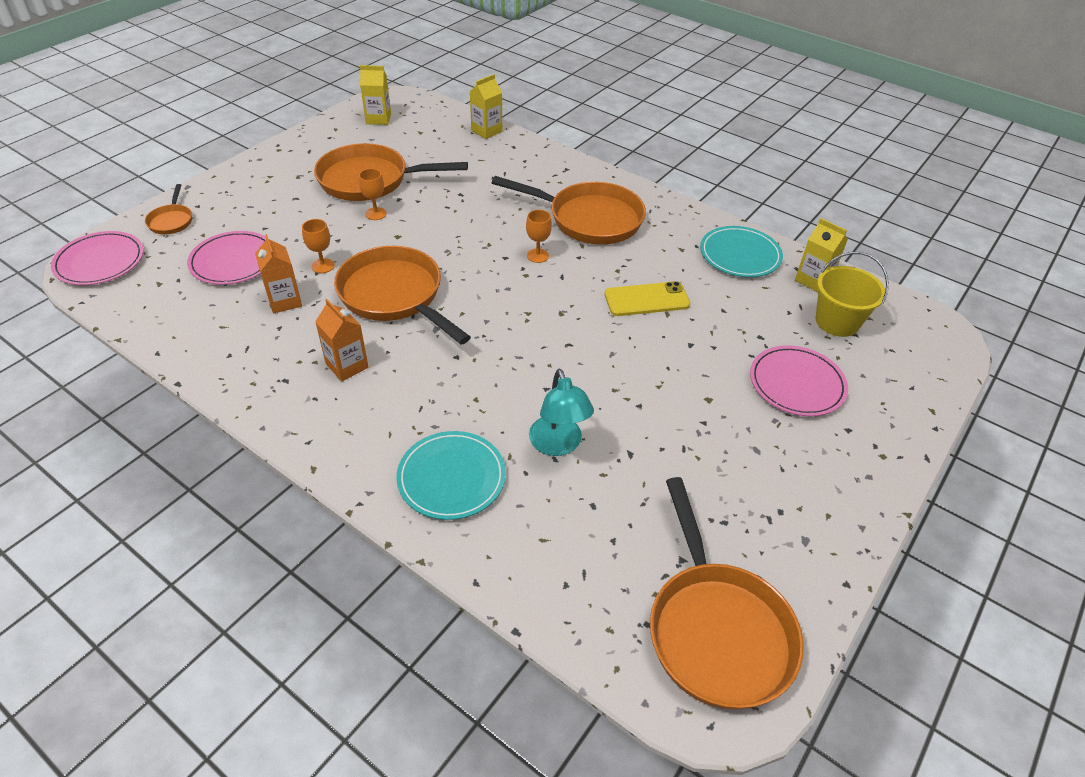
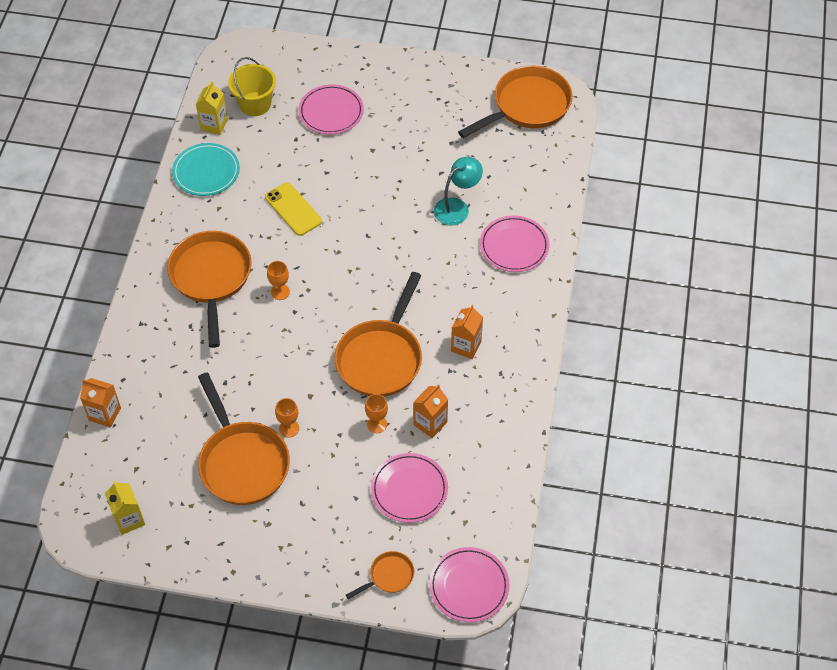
camera: 115 degrees left, 10 degrees up
turquoise plate [396,431,506,520] -> pink plate [480,215,549,272]
yellow carton [470,74,502,139] -> orange carton [80,378,121,427]

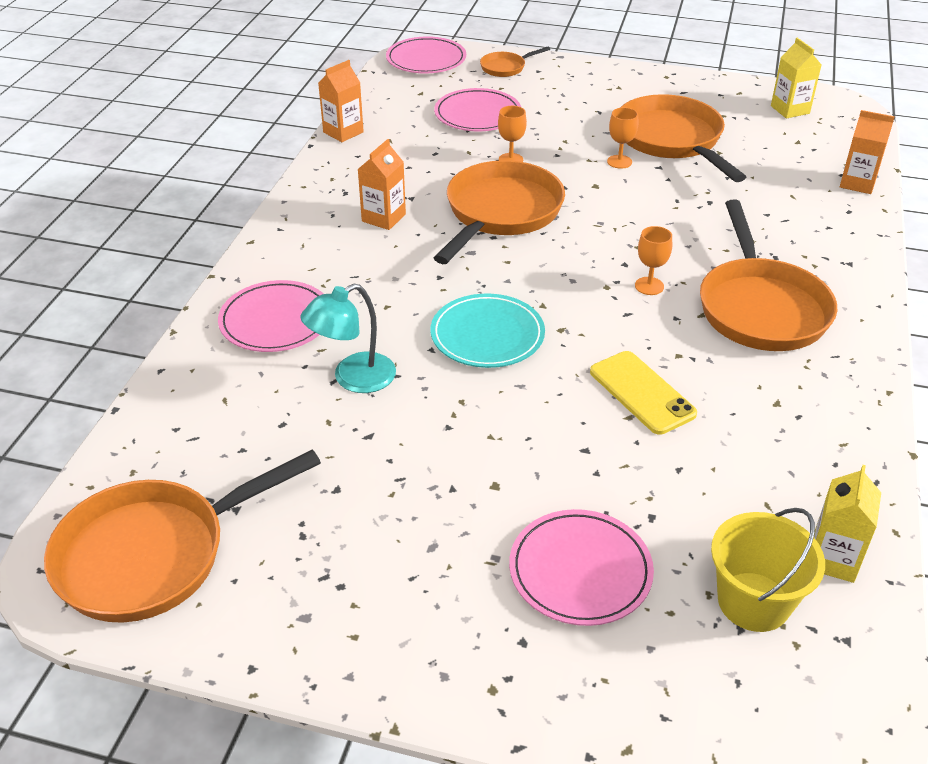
camera: 175 degrees left, 15 degrees down
turquoise plate [172,143,240,196] -> turquoise plate moved to [431,294,545,368]
orange carton [413,384,448,438] -> orange carton moved to [318,60,364,142]

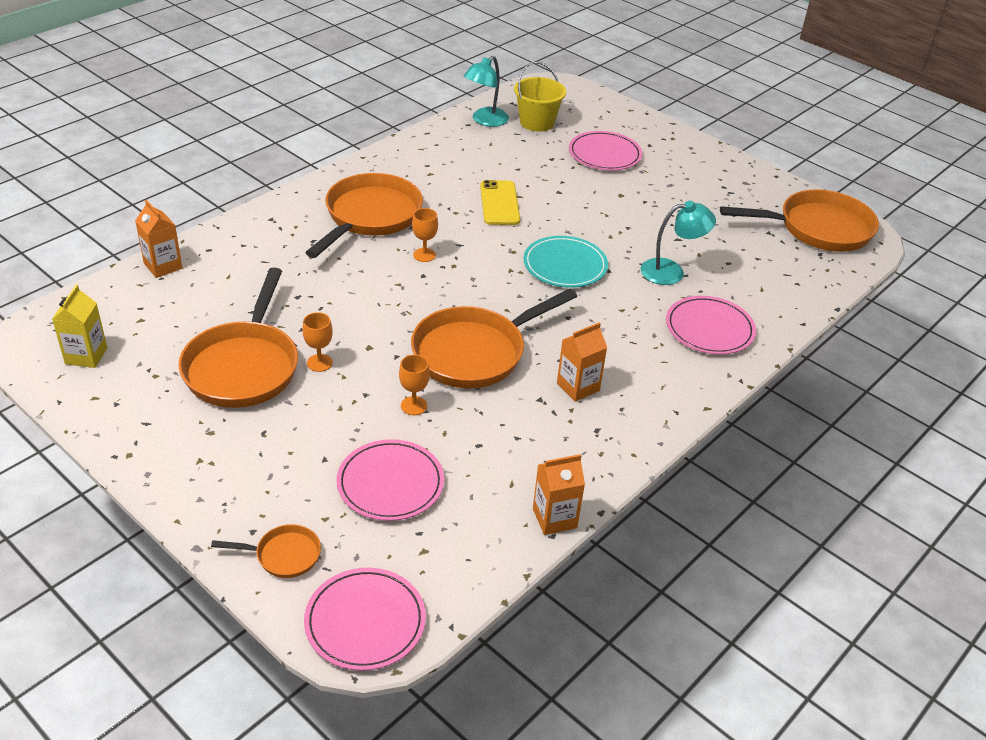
camera: 155 degrees left, 0 degrees up
yellow carton [814,465,881,583] -> turquoise lamp [464,56,509,127]

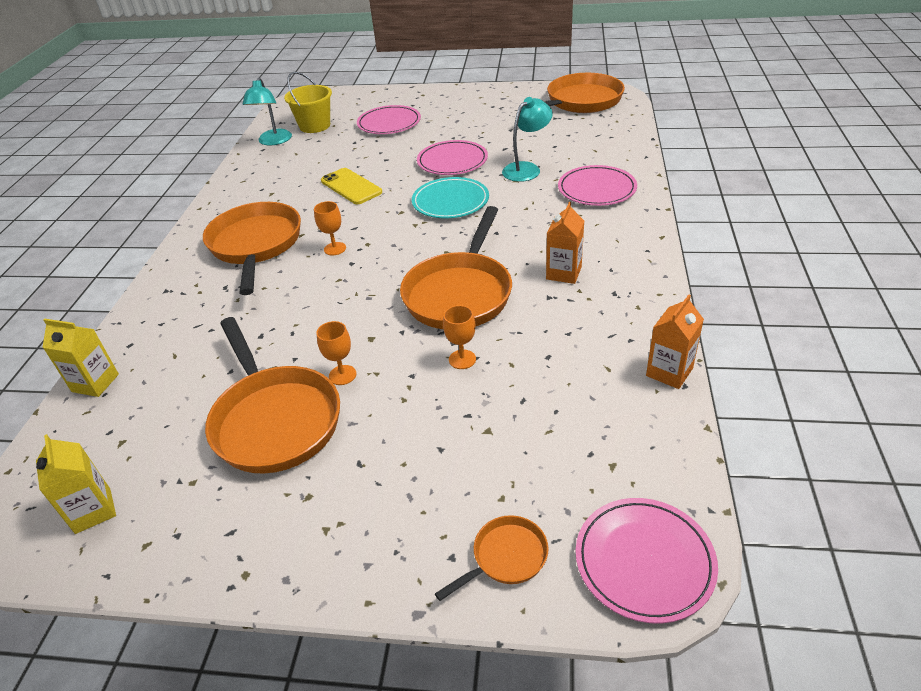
camera: 30 degrees left, 0 degrees up
orange carton [135,200,182,278] -> yellow carton [42,319,119,397]
pink plate [336,439,444,521] -> pink plate moved to [417,140,488,175]

